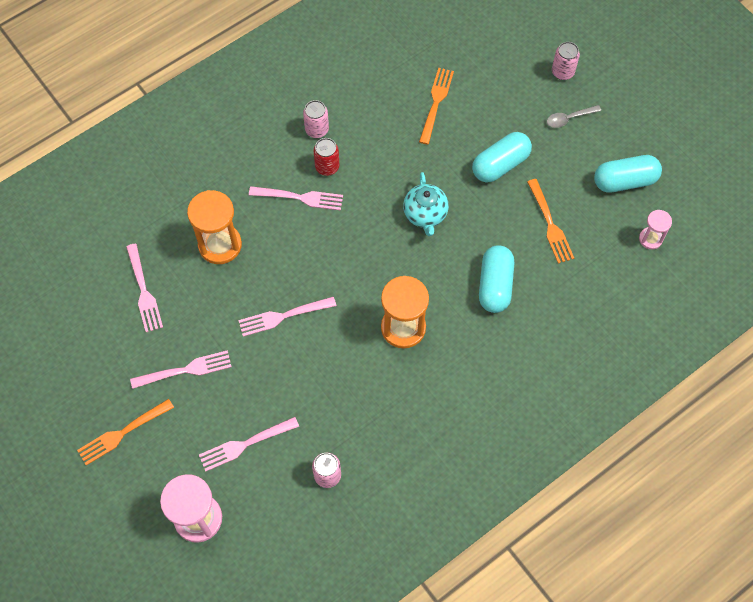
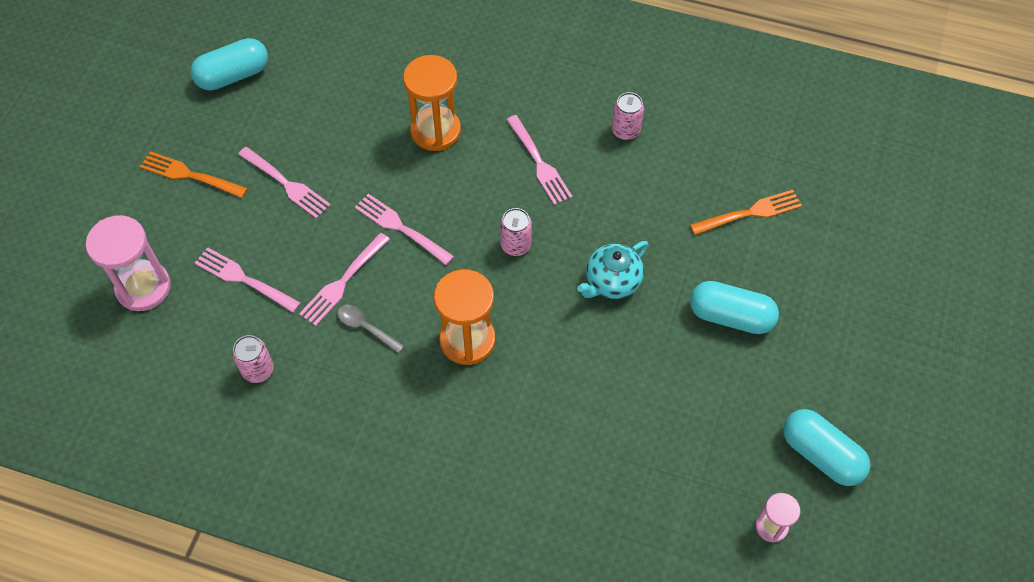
camera: 55 degrees right, 5 degrees down
pink fork [126,244,163,332] -> pink fork moved to [299,233,390,326]
red can [314,138,339,176] -> none
turquoise capsule [479,245,514,313] -> turquoise capsule moved to [191,38,268,91]
orange fork [527,179,574,264] -> none
grey spoon [547,105,601,128] -> grey spoon moved to [338,305,404,353]
pink can [552,42,580,80] -> pink can moved to [500,208,532,256]

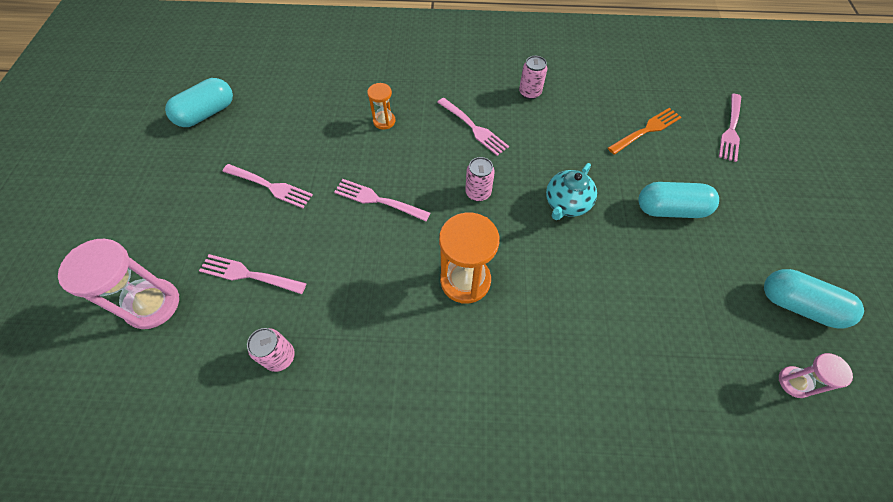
camera: 15 degrees left, 0 degrees up
orange fork [140,151,248,198] -> none
pink fork [299,233,390,326] -> pink fork moved to [719,94,741,162]
grey spoon [338,305,404,353] -> none
orange hourglass [403,55,461,151] -> orange hourglass [367,83,395,130], size x0.55

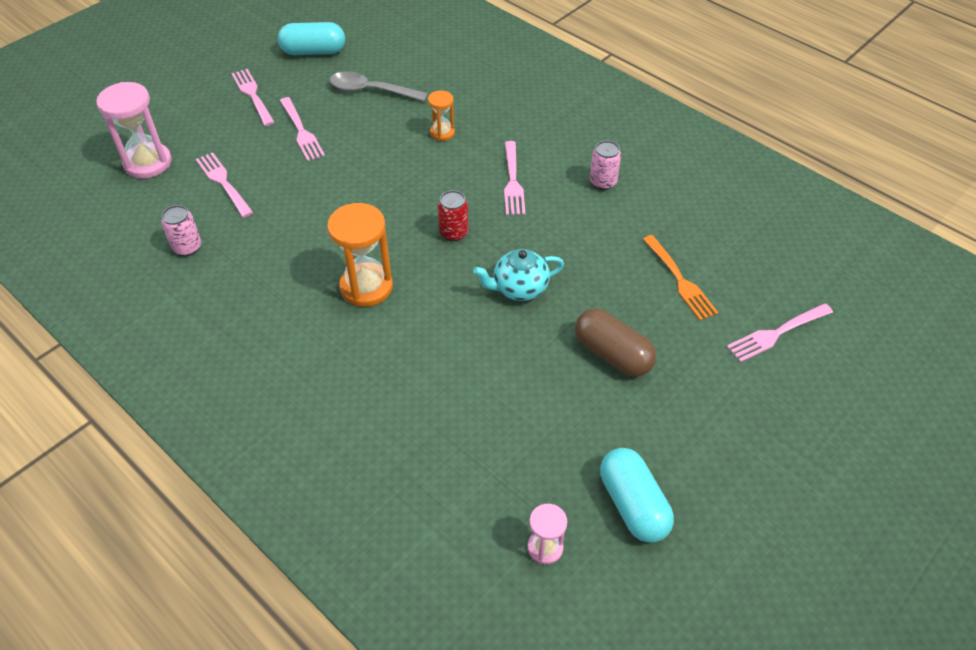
camera: 40 degrees right, 10 degrees down
pink fork [334,179,430,221] -> pink fork moved to [231,69,275,126]
pink can [465,157,495,201] -> red can [438,190,468,241]
orange fork [608,108,682,155] -> orange fork turned 60 degrees clockwise [643,235,718,321]
turquoise capsule [638,182,719,218] -> brown capsule [575,309,656,377]
none -> grey spoon [330,71,428,102]

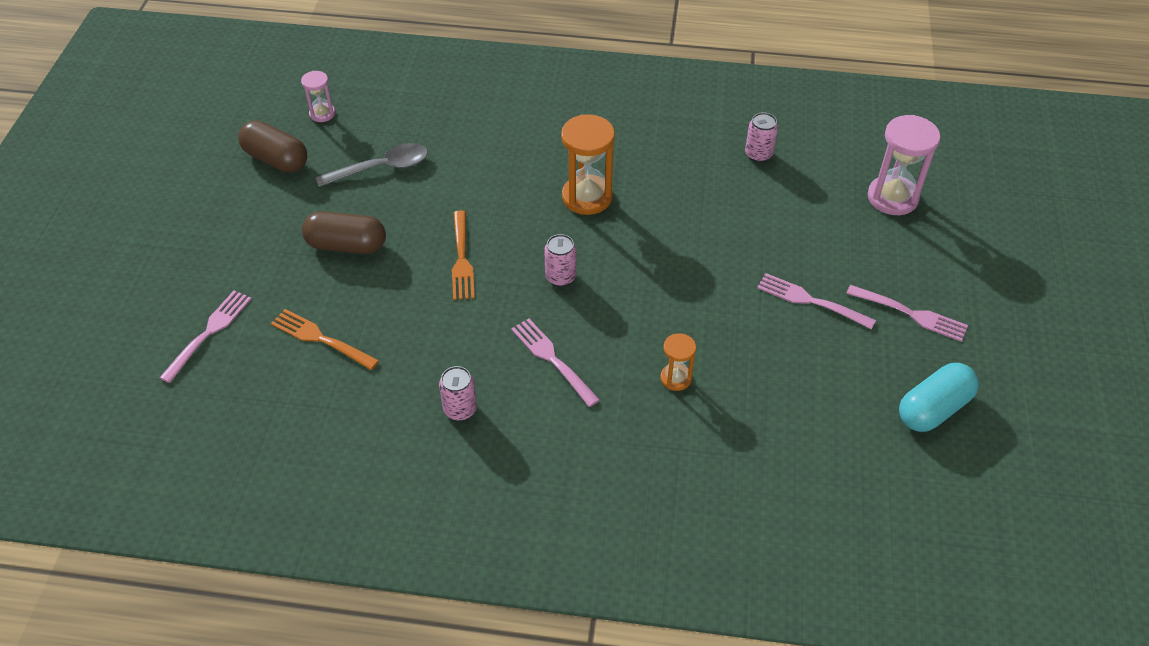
camera: 145 degrees right, 0 degrees up
pink fork [196,152,253,218] -> none
grey spoon [330,71,428,102] -> grey spoon moved to [316,143,428,187]
red can [438,190,468,241] -> pink can [544,234,576,287]
turquoise teapot [473,249,564,301] -> orange fork [452,210,475,300]
turquoise capsule [600,448,674,543] -> brown capsule [238,120,307,173]

